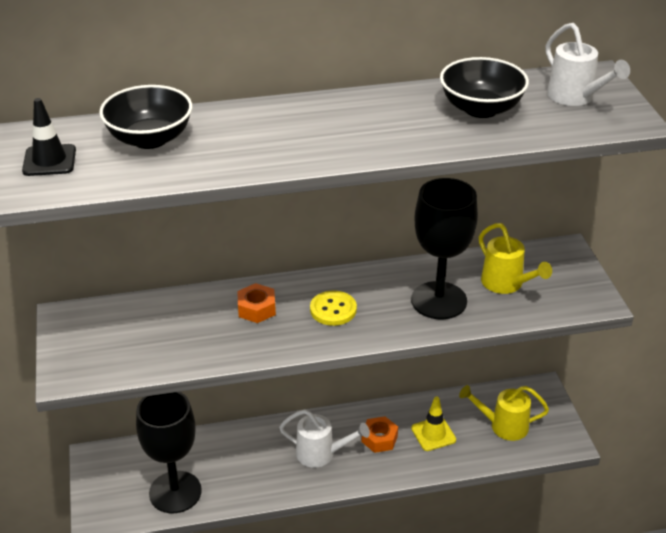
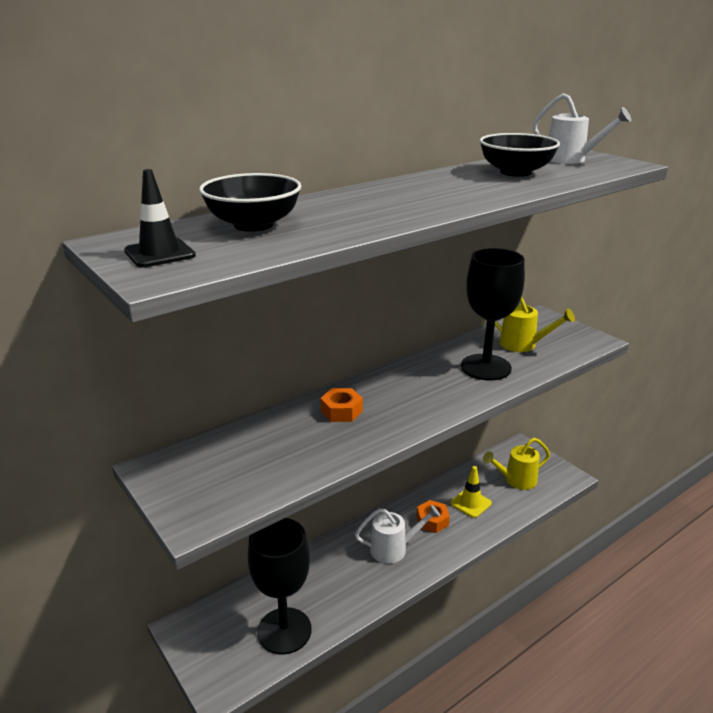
camera: 25 degrees left, 10 degrees down
yellow button [310,290,357,326] -> none

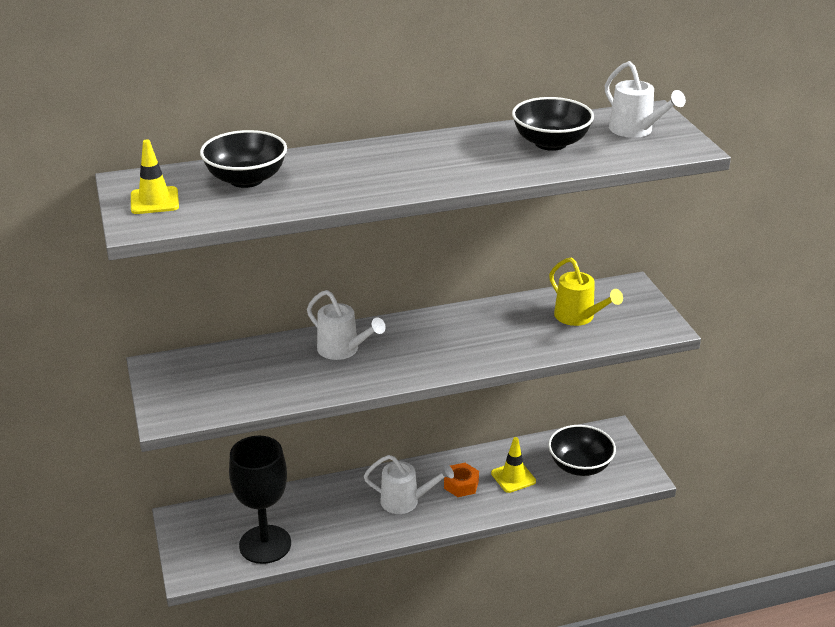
camera: 20 degrees right, 5 degrees up
black traffic cone [124,169,196,267] -> yellow traffic cone [131,139,179,214]
orange nut [320,388,363,422] -> white watering can [307,290,386,360]
black goblet [461,248,525,381] -> none
yellow watering can [483,438,550,490] -> black bowl [548,425,616,476]

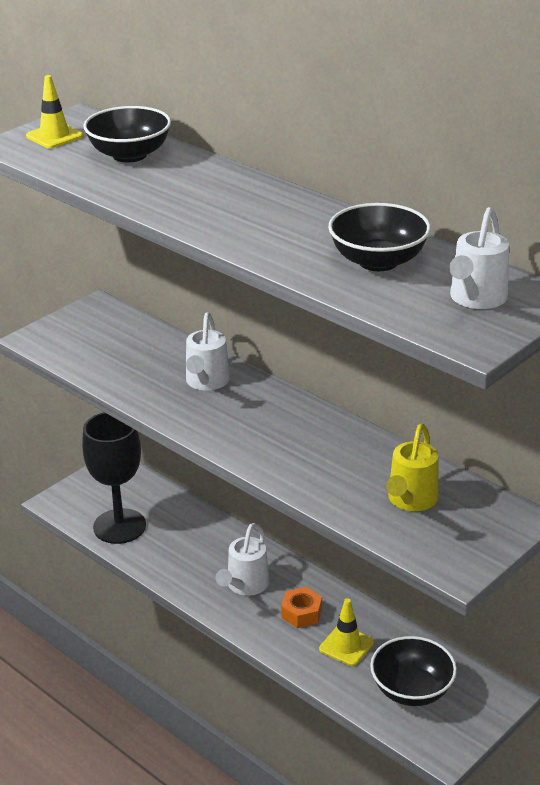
camera: 60 degrees right, 0 degrees up
white watering can [364,455,454,514] -> white watering can turned 45 degrees clockwise [216,523,269,596]

